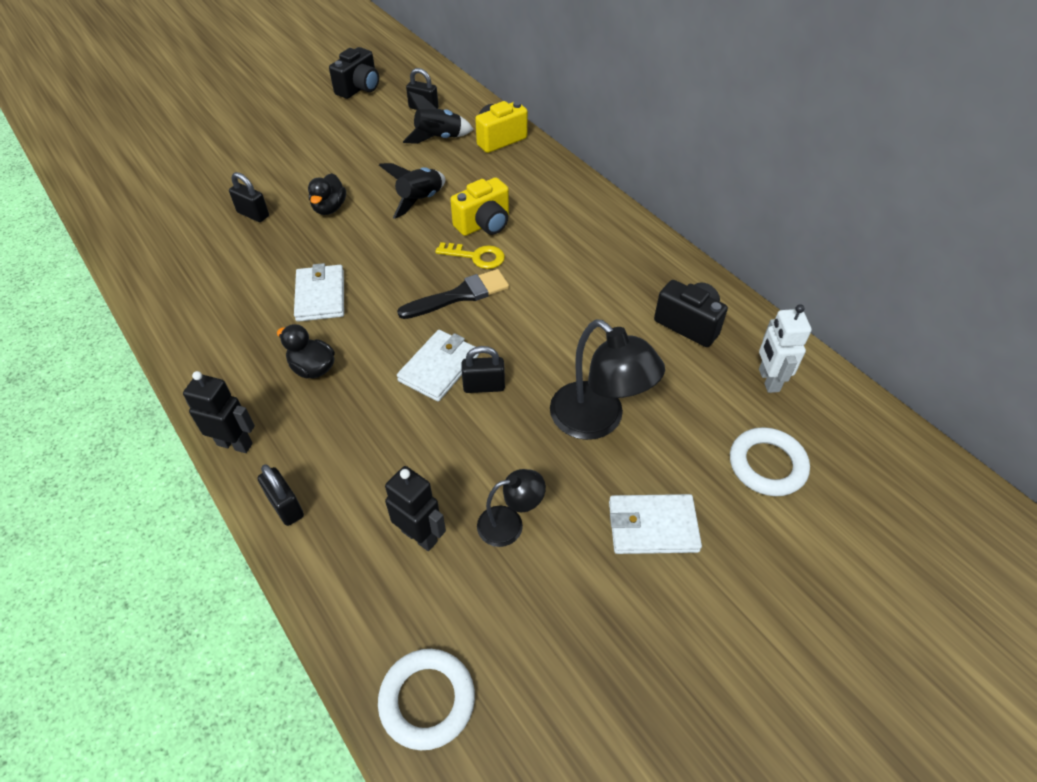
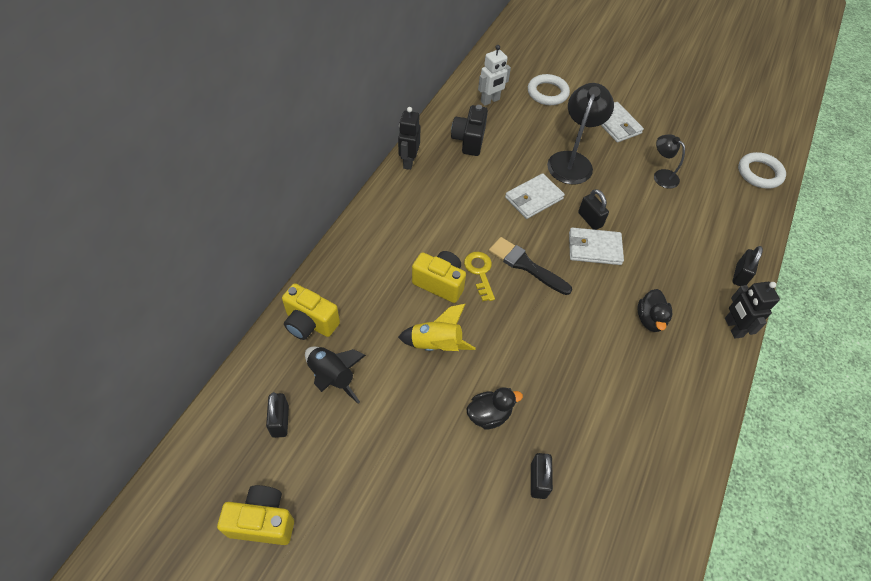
camera: 120 degrees left, 5 degrees up
white wallet [294,263,344,322] -> white wallet moved to [505,173,565,219]
black camera [329,47,379,99] -> yellow camera [217,485,294,545]
black rocket [379,163,445,219] -> yellow rocket [398,304,476,351]
black robot [385,466,446,551] -> black robot moved to [398,107,421,170]

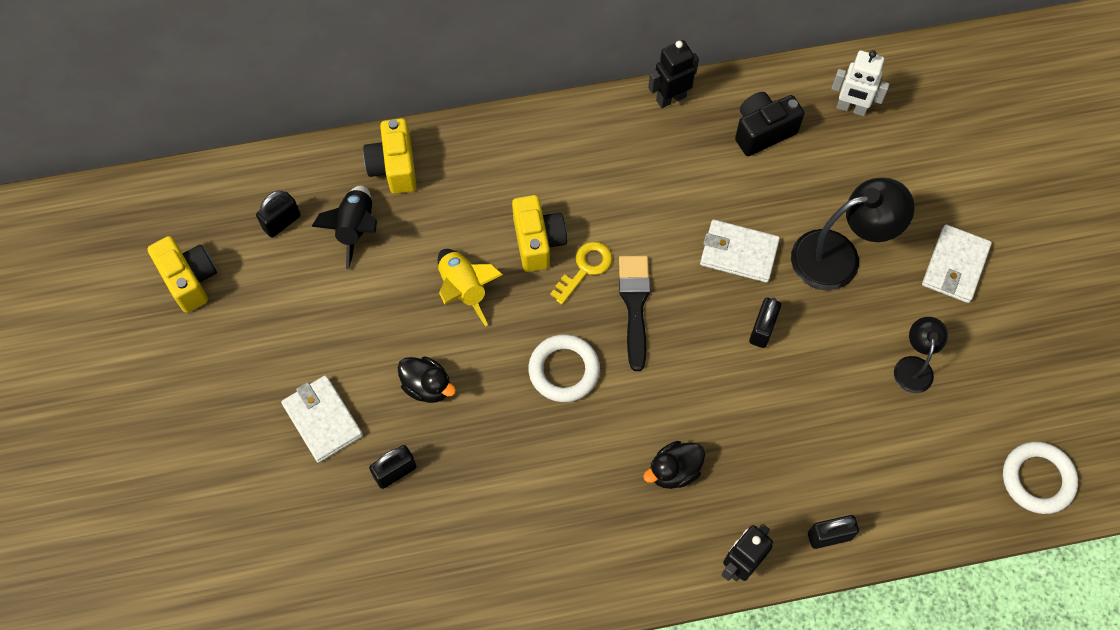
camera: 55 degrees right, 10 degrees up
white ring [528,74,570,105] -> white ring moved to [528,334,600,402]
white wallet [569,227,624,265] -> white wallet moved to [281,375,363,463]

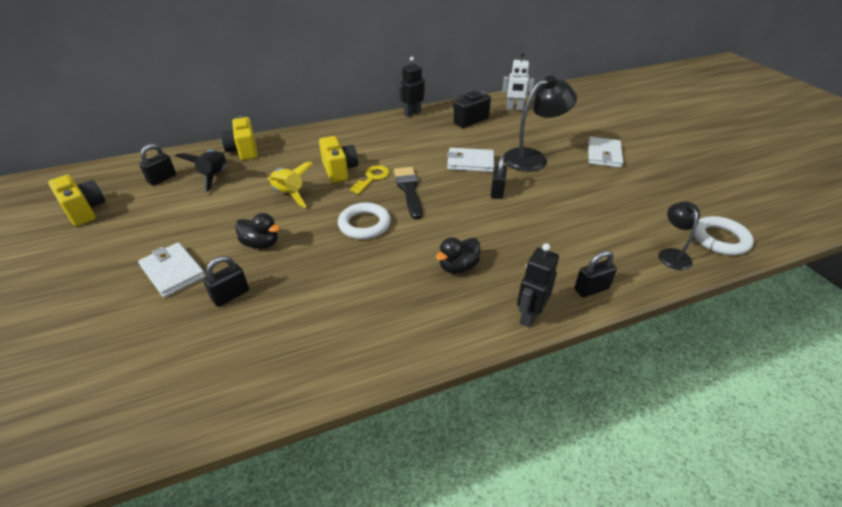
camera: 10 degrees left, 25 degrees down
black lamp [894,317,948,393] -> black lamp moved to [659,201,700,270]

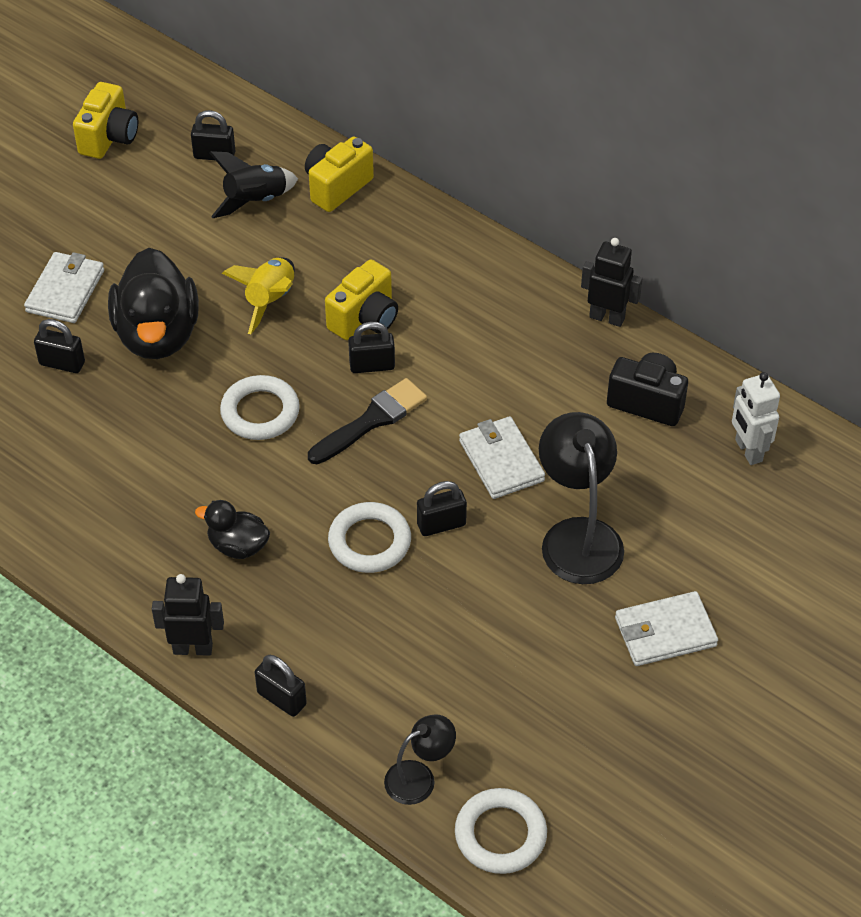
camera: 60 degrees right, 10 degrees up
black duck [235,213,280,249] -> black duck [108,248,199,359], size x1.94
yellow key [350,165,390,194] -> black padlock [348,322,395,373]
black lamp [503,75,577,172] -> black lamp turned 135 degrees counterclockwise [539,412,624,584]
none -> white ring [328,502,411,573]

